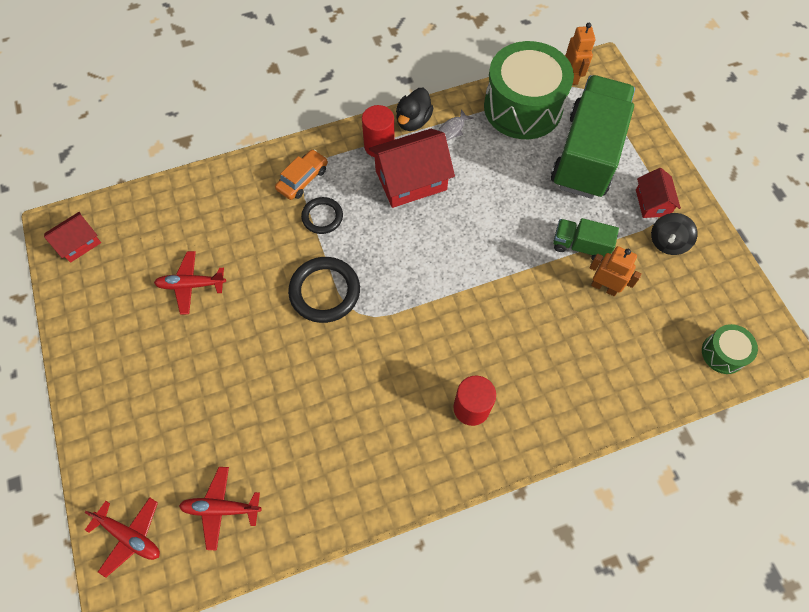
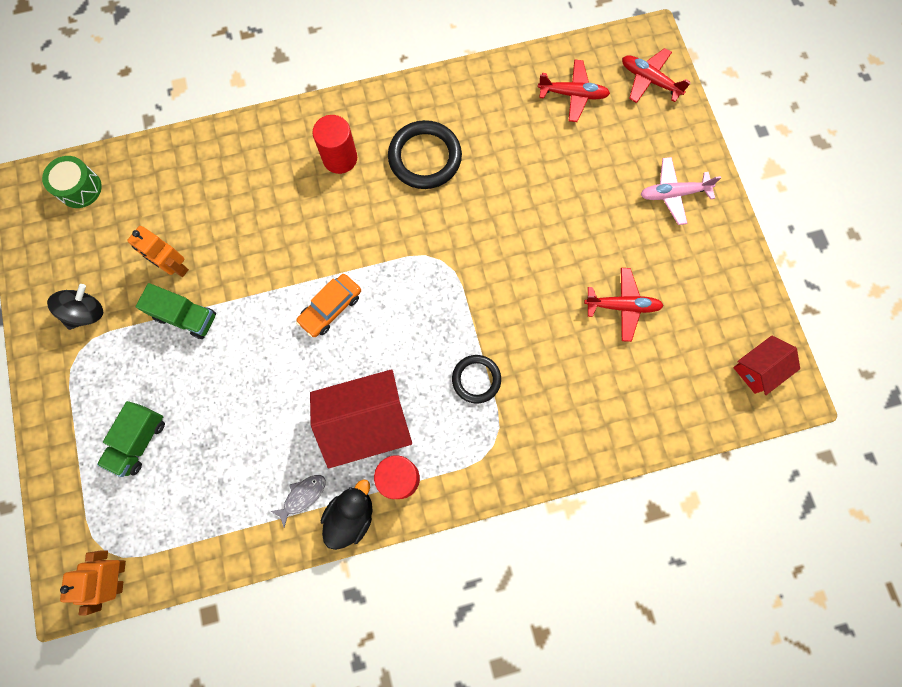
camera: 175 degrees left, 10 degrees up
orange car [275,149,328,200] -> orange car moved to [296,274,361,337]
black ring [288,257,360,323] -> black ring moved to [388,120,462,189]
green drum [484,41,574,139] -> none
green truck [551,75,635,199] -> green truck [97,401,165,477], size x0.46
red house [636,168,681,218] -> none
none -> pink plane [641,157,721,225]

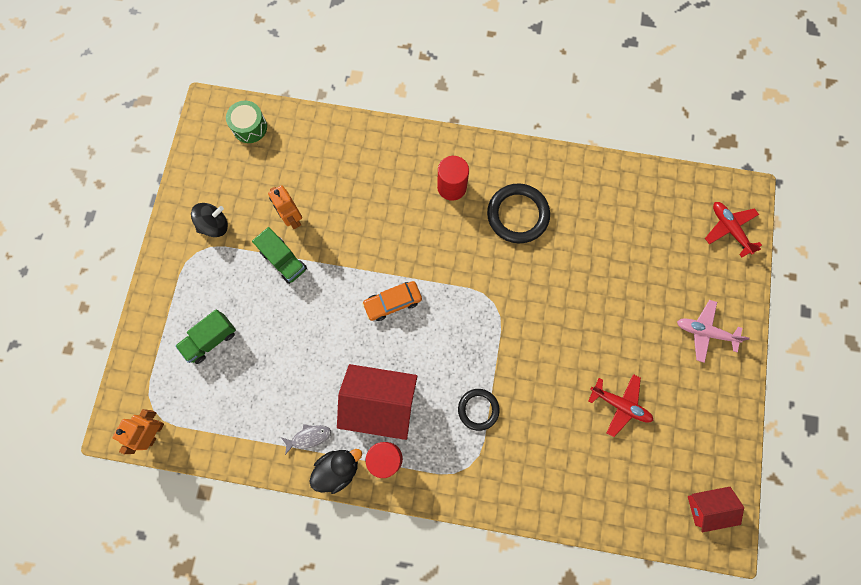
camera: 25 degrees right, 0 degrees up
red plane [538,60,610,122] -> none

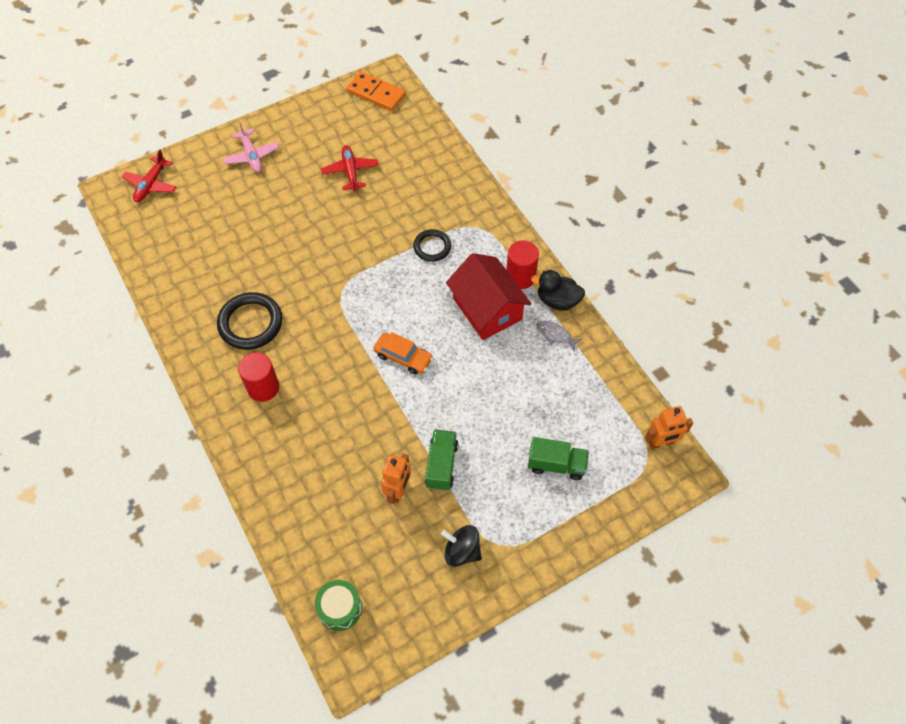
camera: 130 degrees left, 15 degrees down
red house [688,487,744,532] -> orange domino [346,71,406,111]

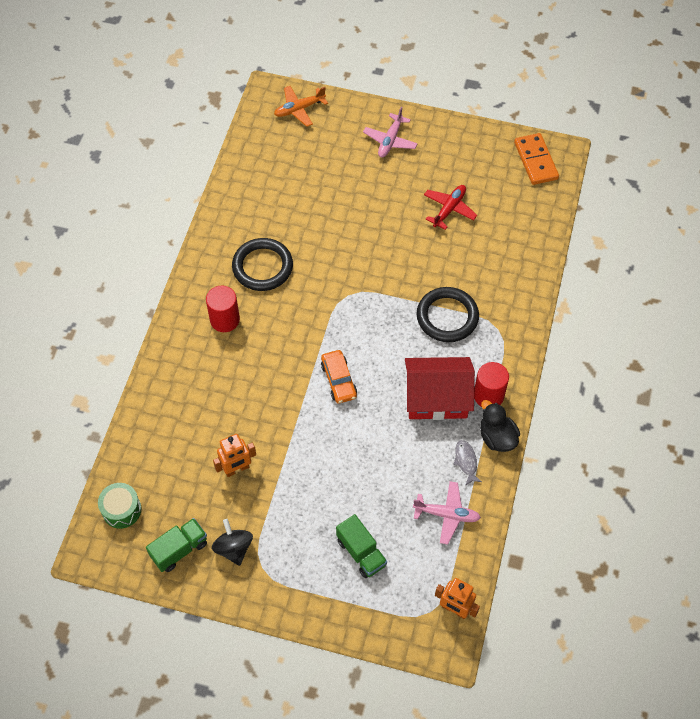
camera: 45 degrees right, 0 degrees up
red plane [122,149,176,202] -> orange plane [274,86,328,127]
black ring [413,229,451,262] -> black ring [417,287,479,342], size x1.63
green truck [425,429,459,491] -> green truck moved to [146,518,207,572]
red house [446,253,531,340] -> red house turned 75 degrees clockwise [405,357,475,420]
none -> pink plane [413,481,481,545]

